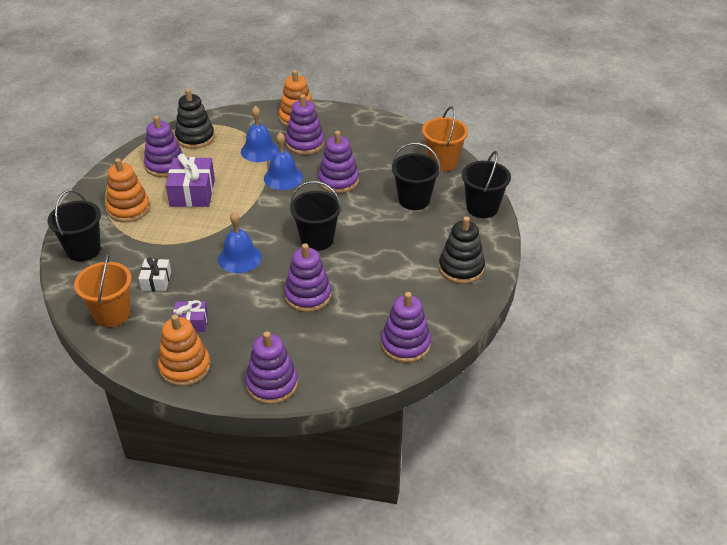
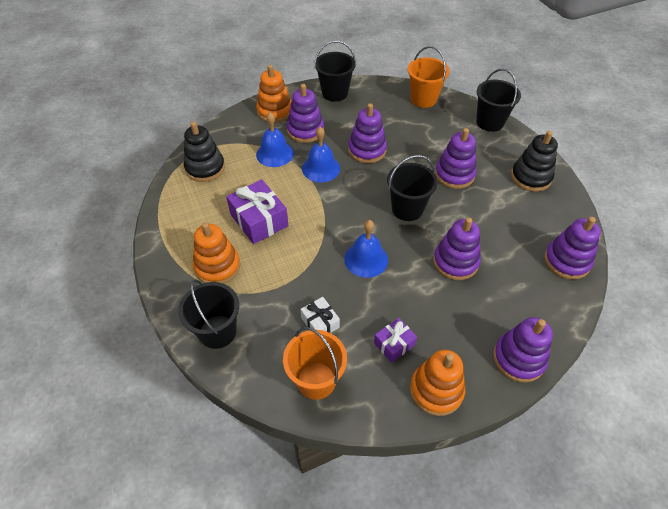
camera: 35 degrees left, 10 degrees up
purple stacking toy [144,116,183,177] -> purple stacking toy moved to [435,128,477,189]
black bucket [392,142,441,210] -> black bucket moved to [314,41,356,102]

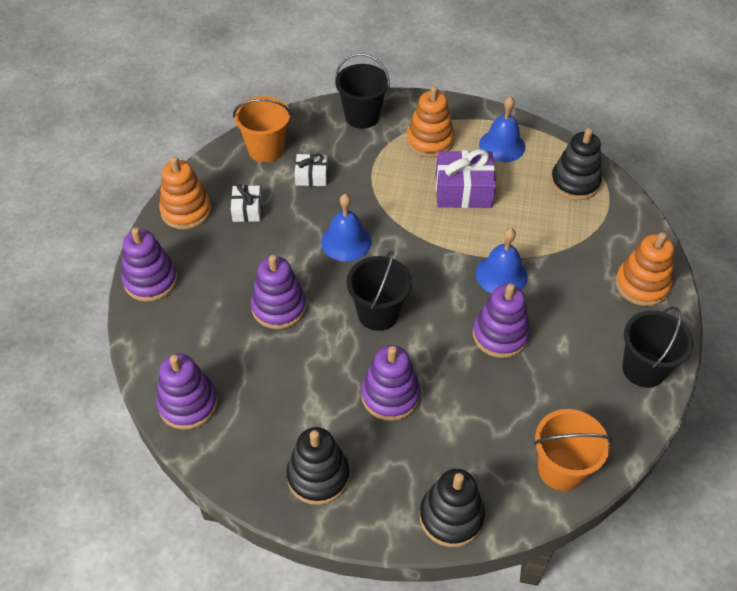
camera: 125 degrees right, 0 degrees up
blue bell [256,112,294,167] -> blue bell moved to [479,96,525,162]
purple stacking toy [287,84,324,143] -> none
purple gift [374,318,417,363] -> white gift [231,184,261,222]
black bucket [476,69,521,132] -> black stacking toy [419,469,485,547]

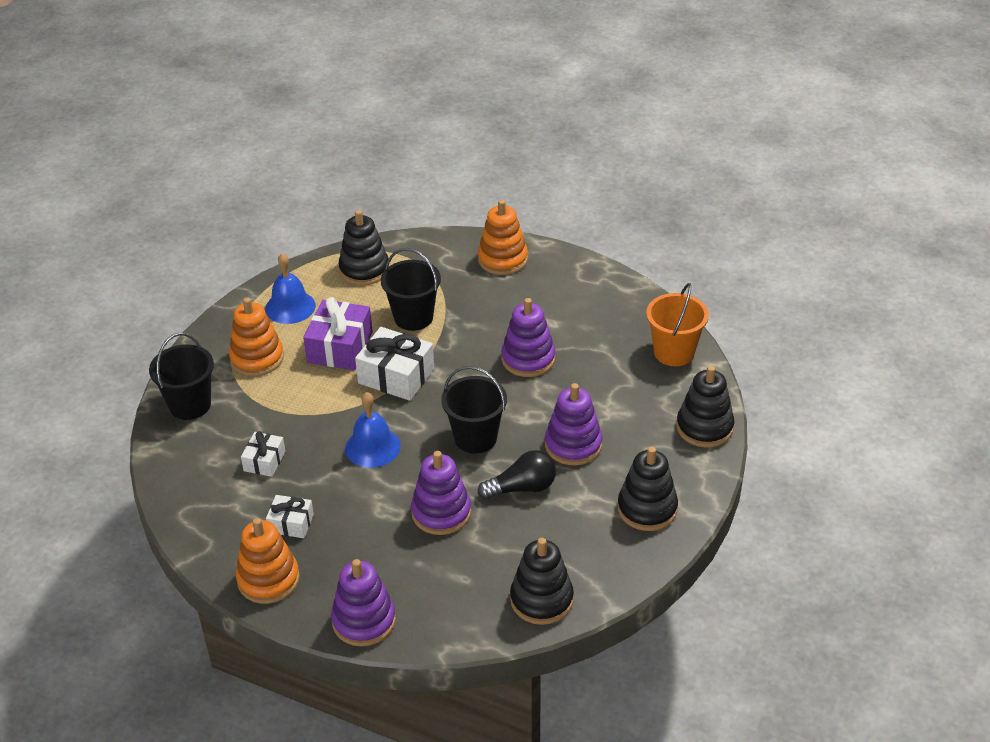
camera: 75 degrees left, 10 degrees down
purple stacking toy [156,354,218,430] -> black stacking toy [510,538,574,625]
orange bucket [233,96,291,163] -> none
blue bell [476,228,528,294] -> none
black bucket [622,306,693,388] -> black bucket moved to [381,248,441,331]
none -> white gift [355,327,434,401]
none -> black light bulb [478,450,556,500]

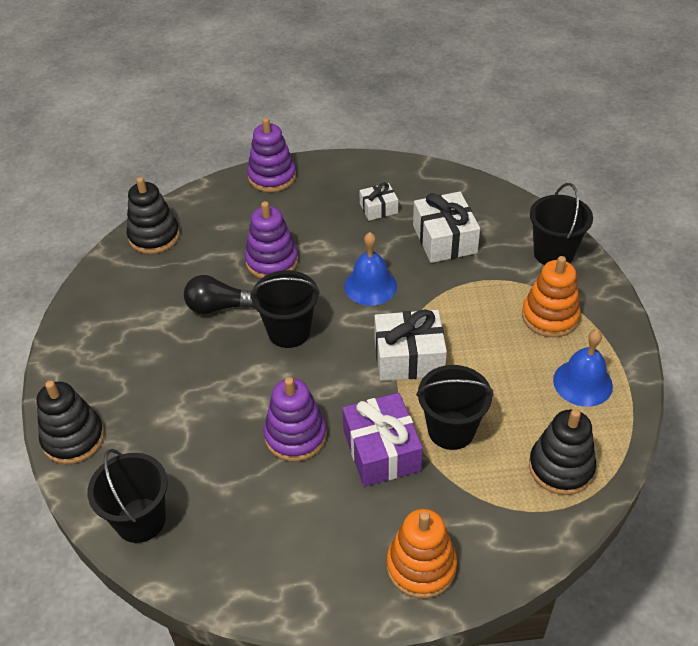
camera: 150 degrees right, 5 degrees up
orange stacking toy [236,518,300,604] -> none
white gift [241,431,286,477] -> white gift [413,192,480,263], size x1.76
purple gift [303,297,373,370] -> purple gift moved to [342,393,423,486]
black light bulb [478,450,556,500] -> black light bulb turned 45 degrees clockwise [184,275,255,314]
purple stacking toy [545,383,602,466] -> none
black stacking toy [618,447,678,531] -> none
orange bucket [646,283,709,366] -> black bucket [87,449,168,543]

